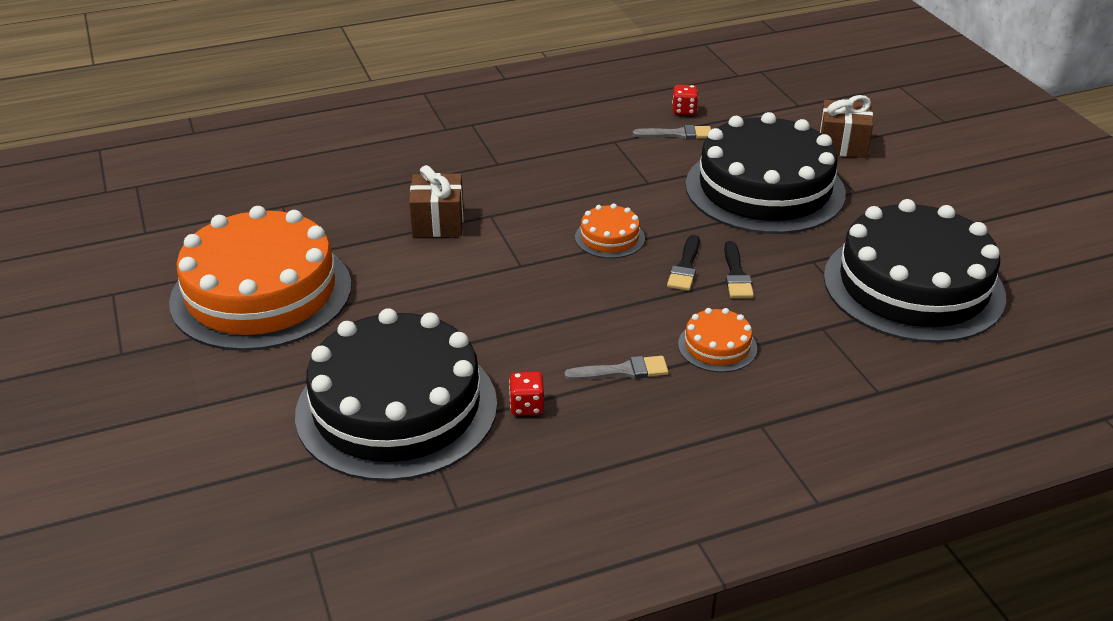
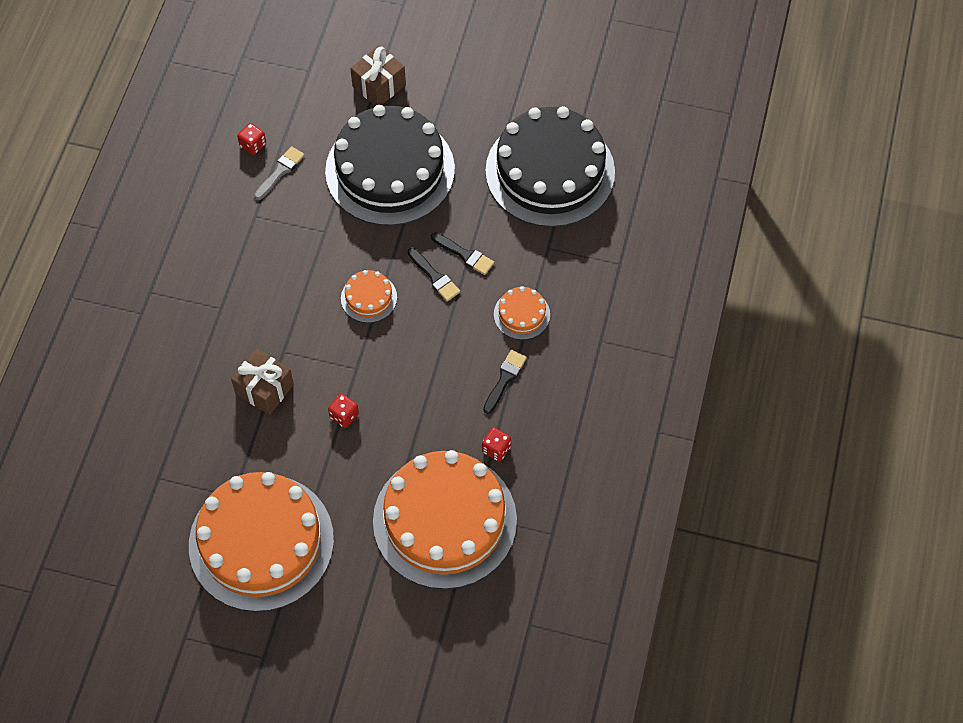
camera: 55 degrees left, 25 degrees up
black cake [295,308,497,481] -> orange cake [373,450,517,589]
grey brush [564,356,669,381] -> black brush [483,350,527,414]
none -> red dice [328,394,359,428]

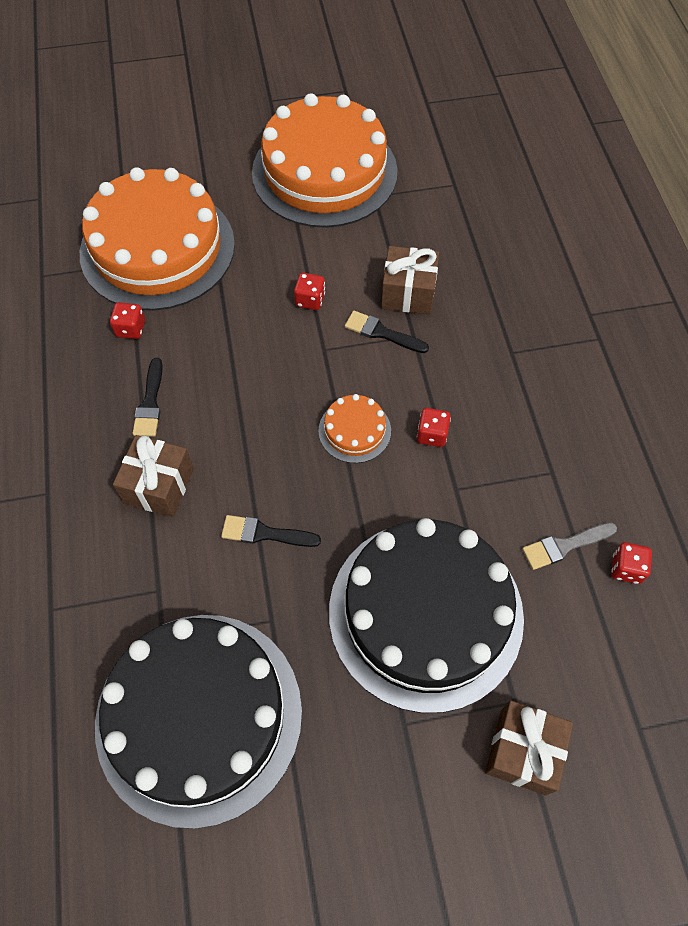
camera: 155 degrees right, 0 degrees up
grey brush [254,146,305,200] -> grey brush turned 60 degrees clockwise [522,522,617,570]
black brush [408,248,460,301] -> black brush moved to [345,311,429,353]
orange cake [494,286,550,340] -> brown gift [113,435,194,517]
none -> red dice [417,408,451,447]

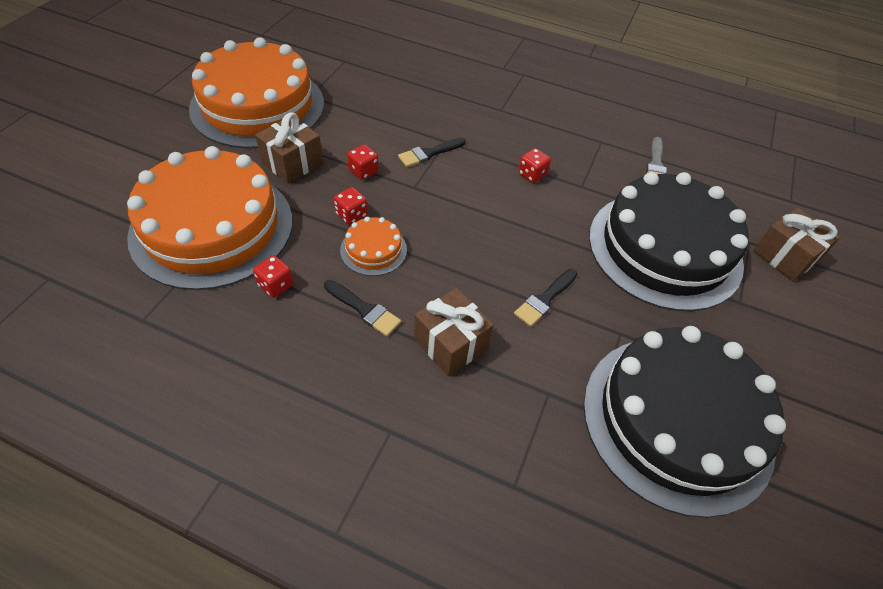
camera: 60 degrees left, 10 degrees down
orange cake [318,394,391,463] -> orange cake moved to [340,217,407,276]
brown gift [381,246,439,315] -> brown gift moved to [255,112,323,184]
red dice [611,542,652,584] -> red dice moved to [334,187,367,225]

